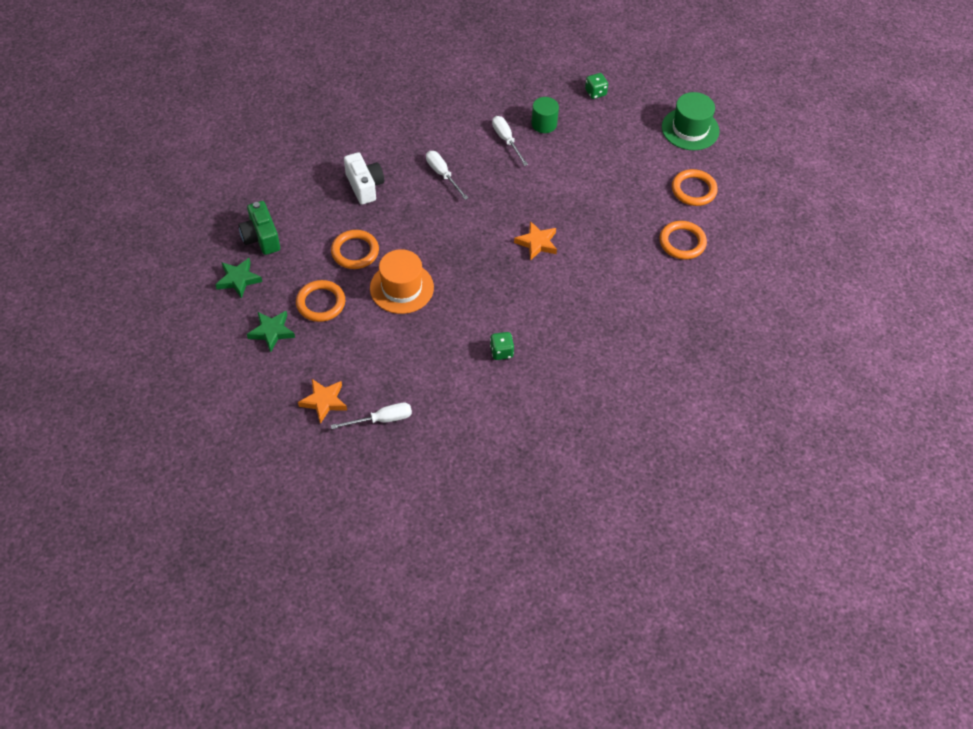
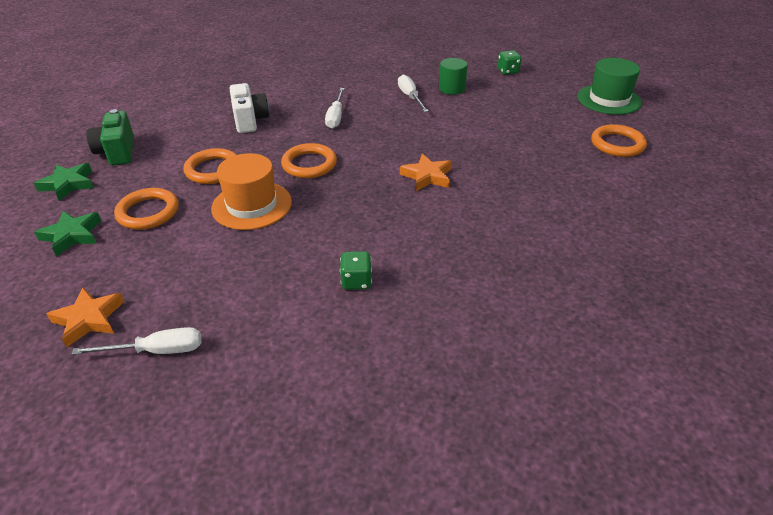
camera: 10 degrees right, 15 degrees down
white screwdriver [426,151,468,200] -> white screwdriver turned 150 degrees counterclockwise [325,88,345,129]
orange ring [659,221,707,259] -> orange ring moved to [281,143,337,178]

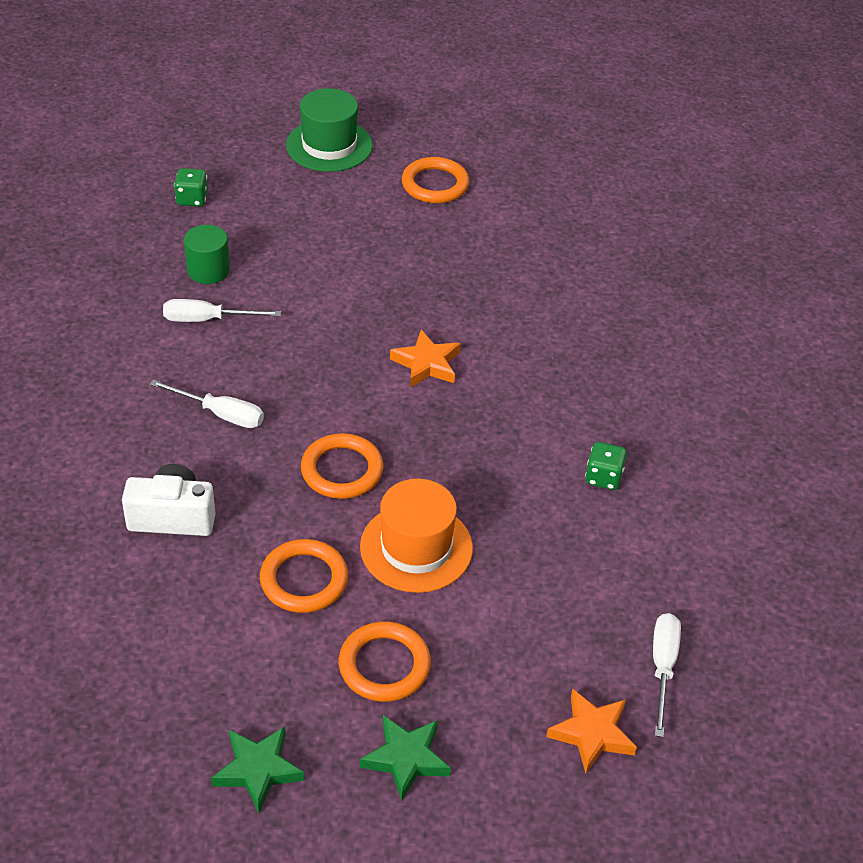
camera: 75 degrees left, 5 degrees up
green camera [86,109,134,165] -> none

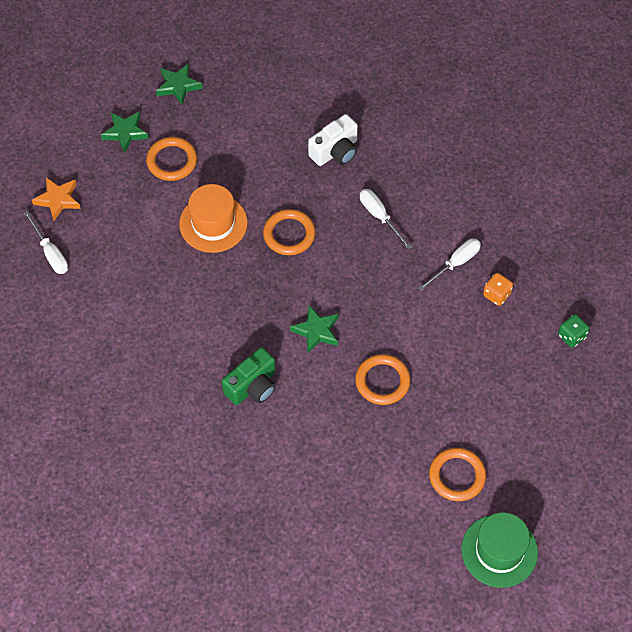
camera: 140 degrees right, 15 degrees up
white screwdriver [150,379,264,428] -> white screwdriver turned 75 degrees clockwise [360,189,412,250]
green cylinder [184,225,230,284] -> orange dice [483,273,513,306]
orange ring [260,539,348,613] -> orange ring moved to [355,354,410,405]
green hat [286,88,373,172] -> green hat moved to [461,512,538,588]
orange star [390,329,461,387] -> green star [290,305,338,353]
green dice [585,442,627,490] -> none
none -> green camera [222,347,276,405]

